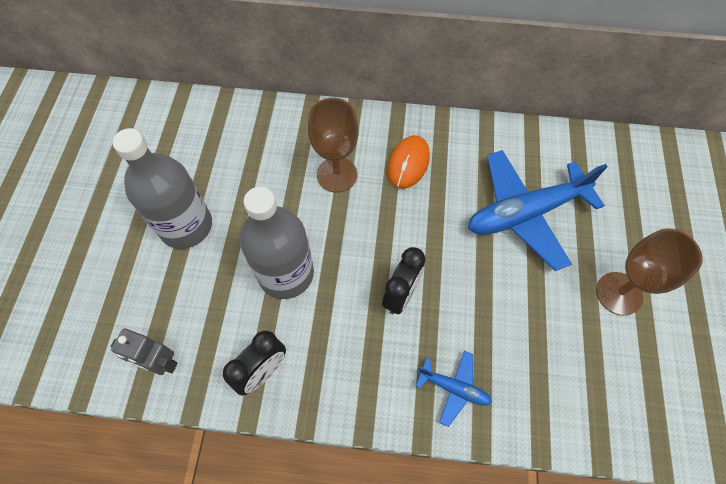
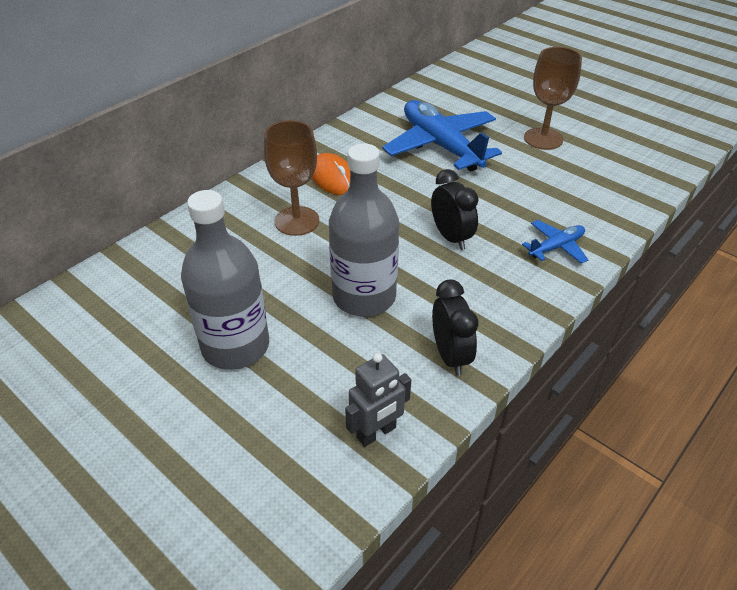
camera: 55 degrees left, 20 degrees down
blue plane [468,150,608,271] -> blue plane turned 135 degrees clockwise [382,100,502,171]

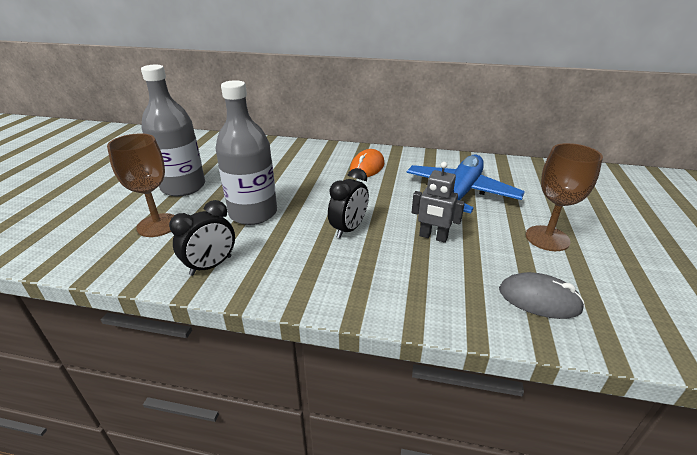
camera: 60 degrees right, 10 degrees down
brown goblet [264,120,319,236] -> brown goblet moved to [107,133,175,237]
grey robot [345,353,411,447] -> grey robot moved to [411,162,465,243]
blue plane [522,220,588,264] -> none
none -> grey mouse [499,272,585,319]

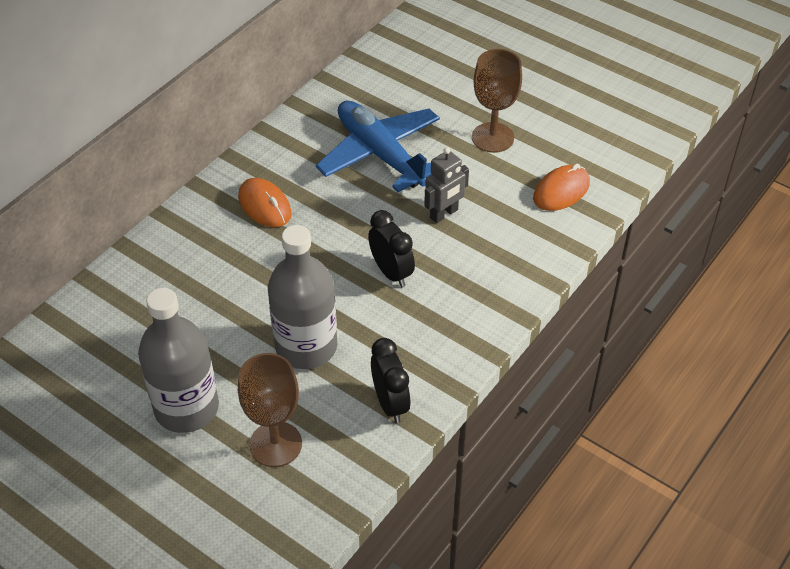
camera: 65 degrees left, 15 degrees up
grey mouse [499,272,585,319] -> orange mouse [533,164,590,211]

